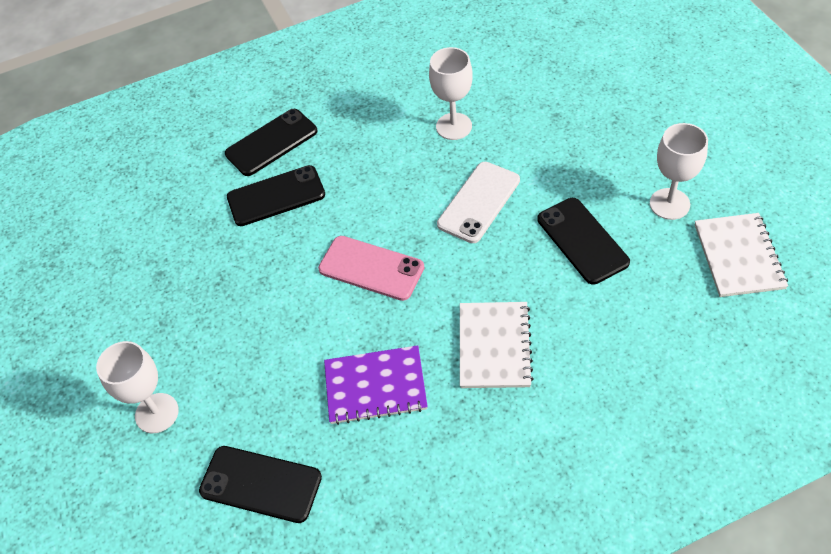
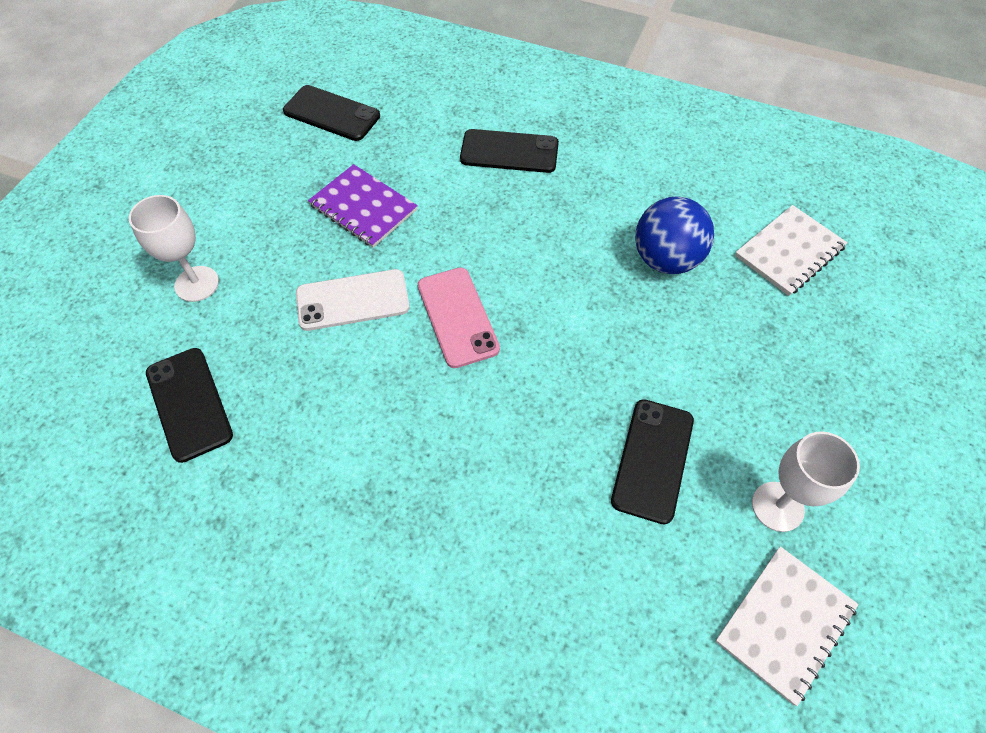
camera: 40 degrees right, 5 degrees up
black phone [227,165,325,226] -> black phone moved to [283,85,380,141]
purple notebook [324,345,428,425] -> purple notebook moved to [308,164,418,248]
white goblet [429,47,473,140] -> blue ball [635,196,714,274]
white phone [437,162,520,243] -> white phone moved to [296,269,410,331]
white notebook [460,302,534,388] -> white notebook moved to [735,205,848,296]

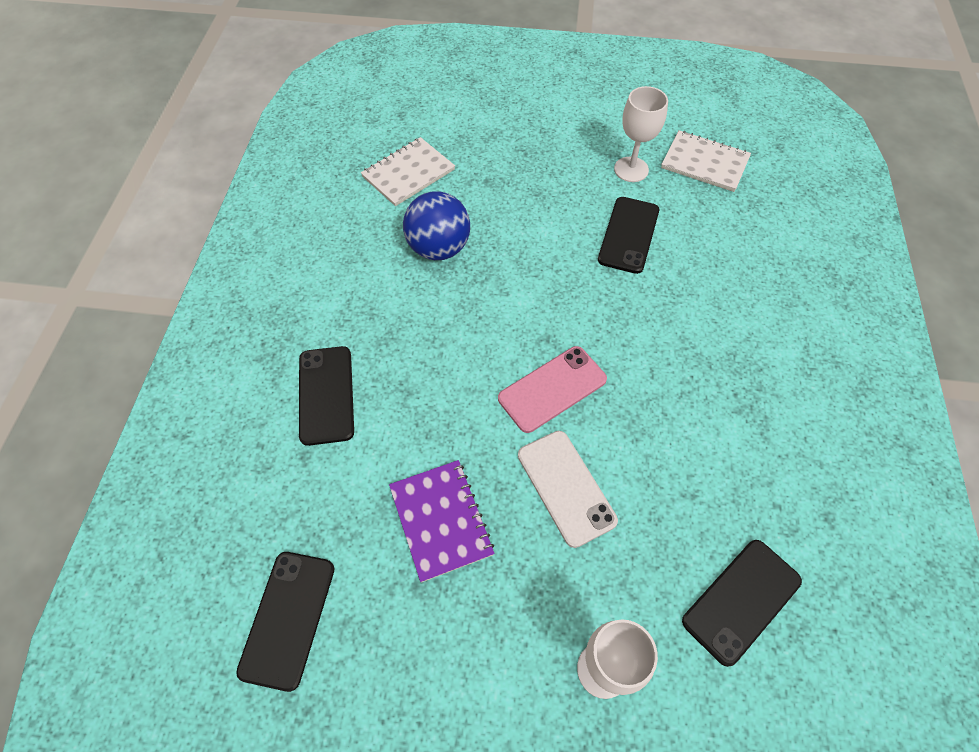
camera: 105 degrees left, 0 degrees up
purple notebook [308,164,418,248] -> purple notebook turned 45 degrees counterclockwise [389,460,495,582]
black phone [611,399,694,525] -> black phone turned 75 degrees counterclockwise [598,197,659,274]
white notebook [735,205,848,296] -> white notebook turned 75 degrees counterclockwise [361,137,455,206]

